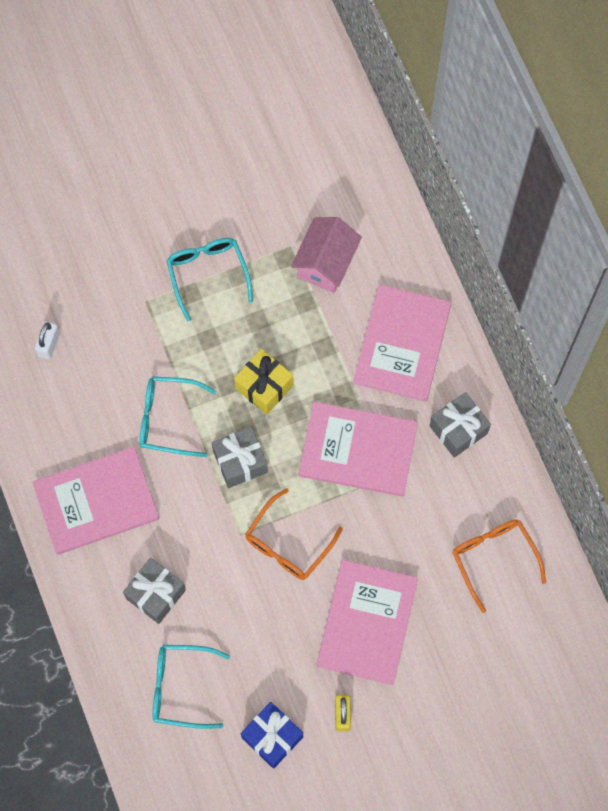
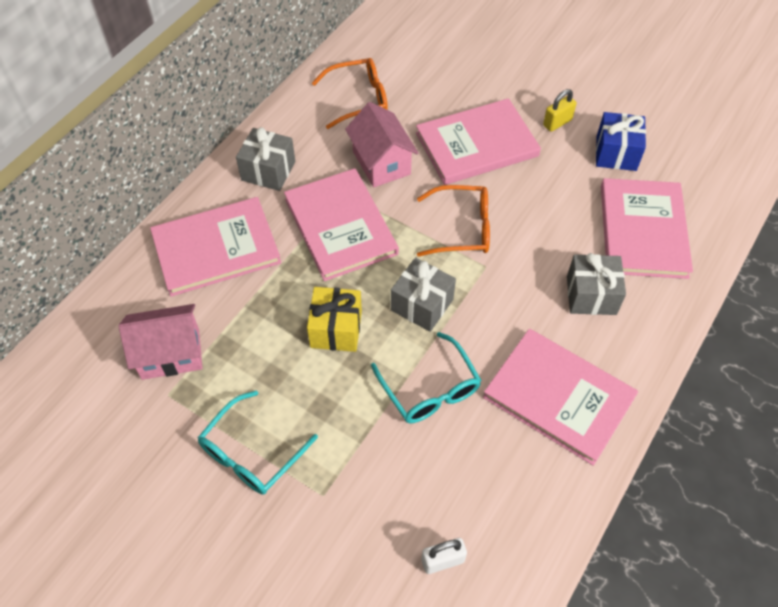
camera: 125 degrees left, 15 degrees down
turquoise glasses [152,645,230,729] -> pink book [601,178,693,279]
orange glasses [452,519,546,613] -> orange glasses turned 135 degrees counterclockwise [312,58,388,129]
none -> pink house [345,102,418,187]

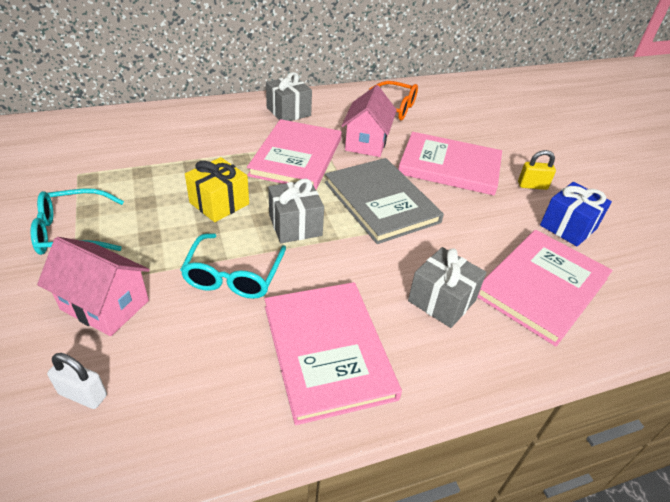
camera: 35 degrees right, 15 degrees down
pink house [119,304,203,380] -> pink house moved to [37,237,150,336]
pink book [150,197,281,297] -> none
orange glasses [417,185,490,257] -> grey book [325,158,444,244]

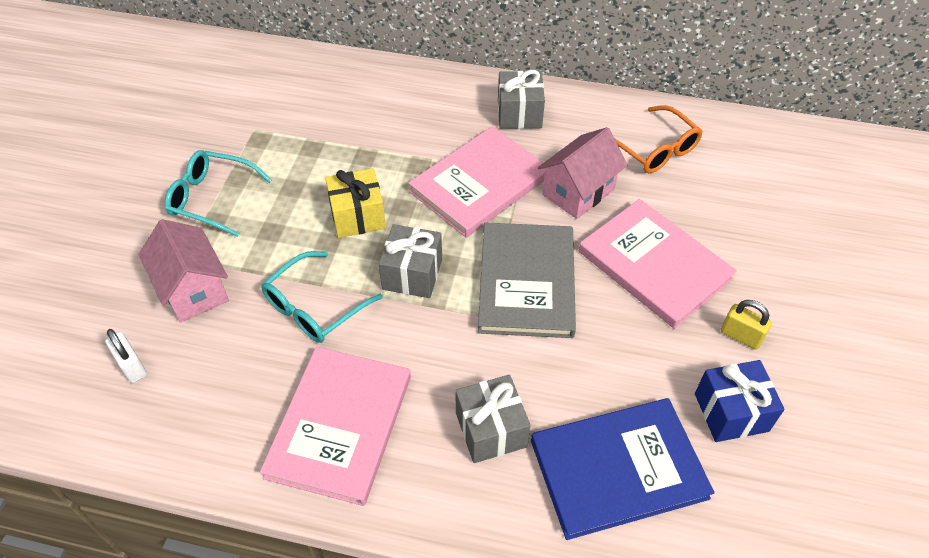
camera: 35 degrees right, 10 degrees up
pink book [477,230,613,347] -> blue book [531,398,714,540]

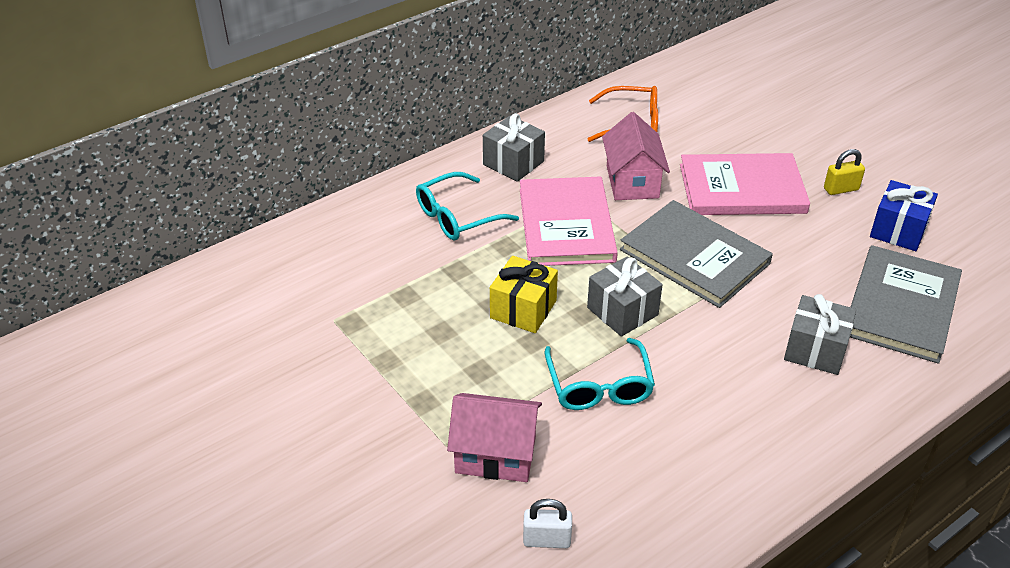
camera: 50 degrees left, 10 degrees down
turquoise glasses [165,150,272,237] -> turquoise glasses moved to [416,172,519,241]
pink book [260,347,411,506] -> none
blue book [531,398,714,540] -> grey book [850,245,962,364]

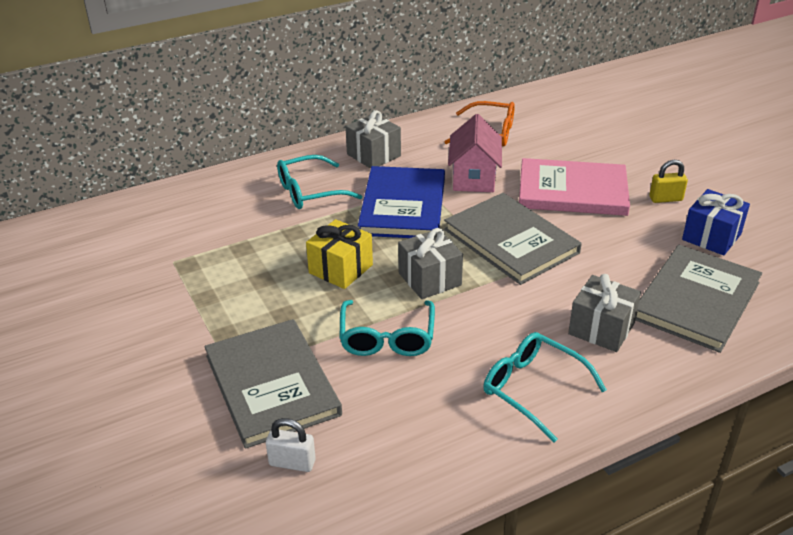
camera: 10 degrees right, 5 degrees down
pink house [447,393,542,482] -> grey book [204,319,342,449]
pink book [520,176,618,266] -> blue book [358,166,445,238]
none -> turquoise glasses [483,332,607,442]

